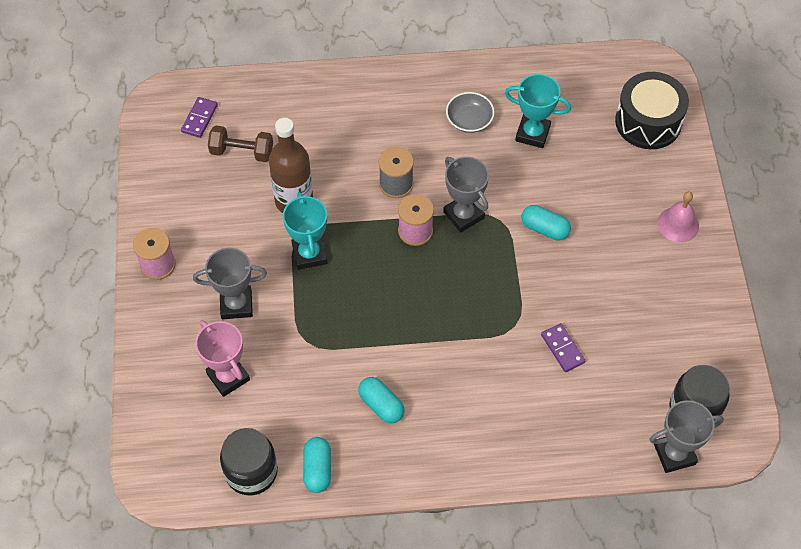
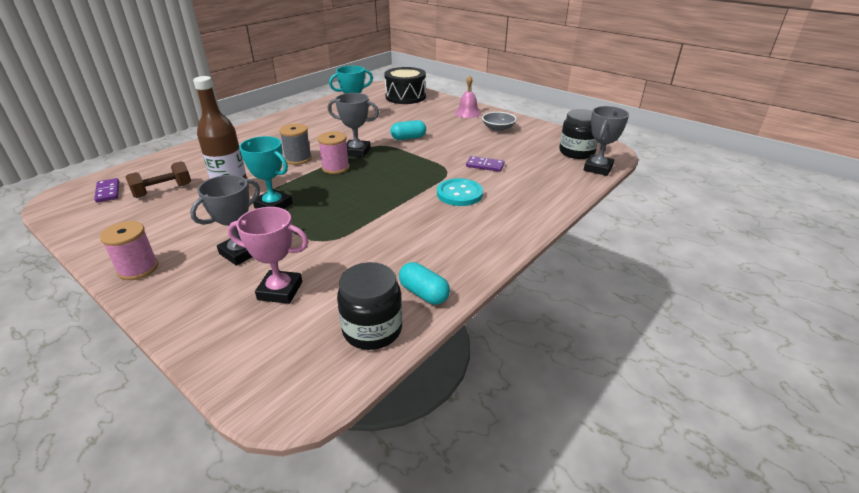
camera: 45 degrees left, 25 degrees down
turquoise capsule [358,377,405,423] -> none
grey bowl [446,92,495,133] -> grey bowl moved to [482,112,517,131]
none -> turquoise button [437,178,483,206]

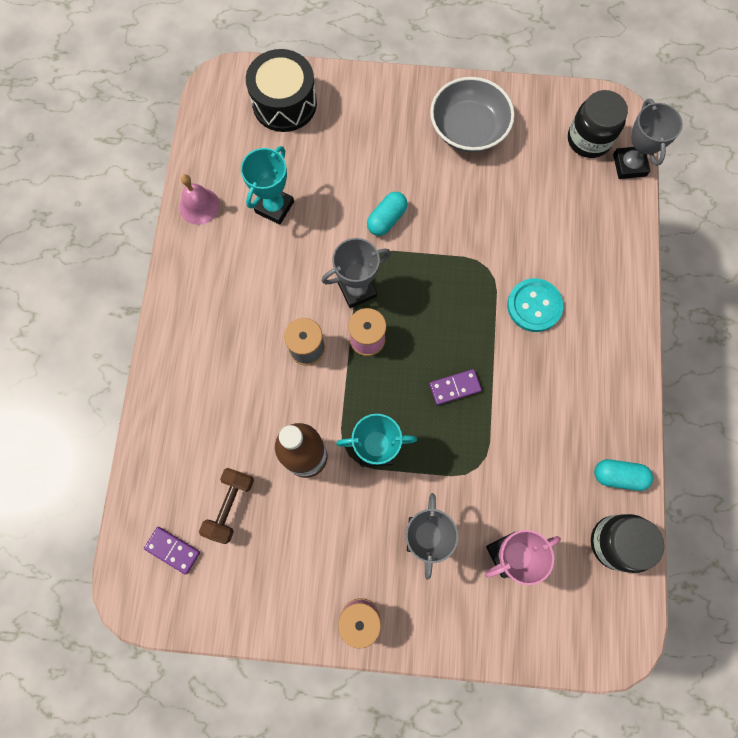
camera: 35 degrees left, 40 degrees up
pink bell [455,75,481,118] -> pink bell moved to [179,174,220,225]
purple domino [466,156,505,172] -> purple domino moved to [429,369,482,405]
grey bowl [482,112,517,131] -> grey bowl [430,77,515,152], size x1.70

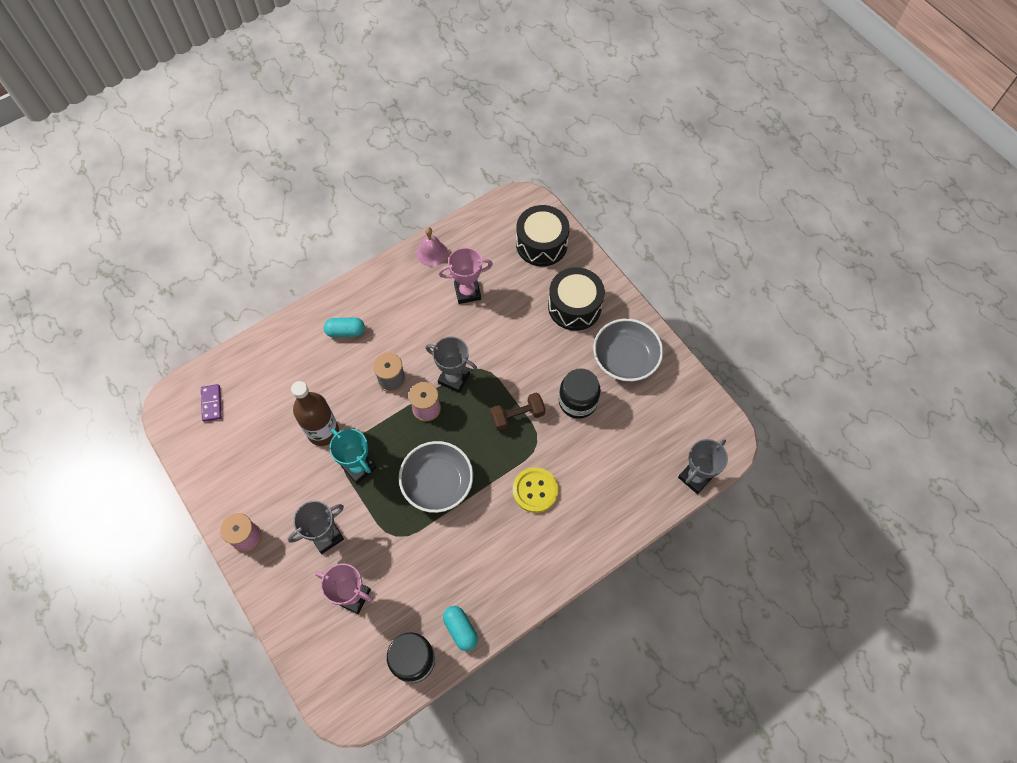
camera: 50 degrees right, 10 degrees down
brown dumbbell [199,468,254,544] -> brown dumbbell moved to [490,392,545,431]
turquoise trophy [241,146,294,225] -> pink trophy [439,247,493,304]
turquoise capsule [367,192,408,236] -> turquoise capsule moved to [324,317,365,337]
purple domino [429,369,482,405] -> grey bowl [399,441,473,513]
turquoise button [507,278,563,332] -> yellow button [513,467,558,513]
black jar [568,90,628,158] -> black jar moved to [559,368,601,419]
none -> black drum [548,267,605,331]

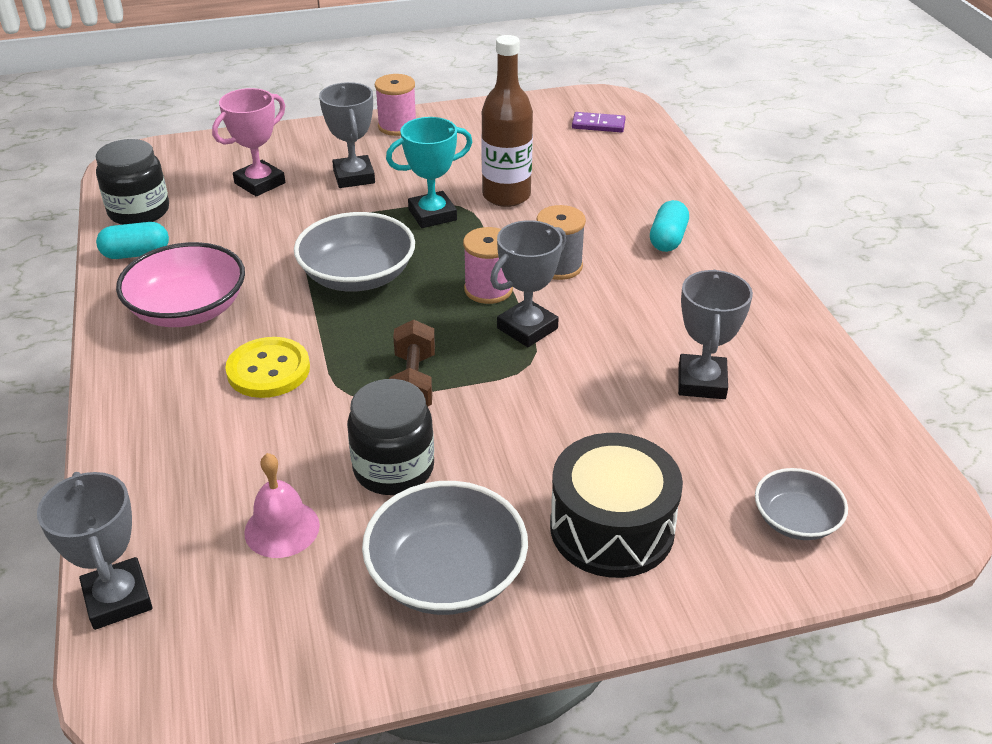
camera: 110 degrees right, 25 degrees down
pink bell [416,227,448,267] -> pink bell moved to [244,453,320,558]
pink trophy [439,247,493,304] -> grey trophy [678,270,753,399]
black drum [516,205,570,267] -> grey bowl [755,468,848,540]
none -> pink bowl [116,242,245,327]

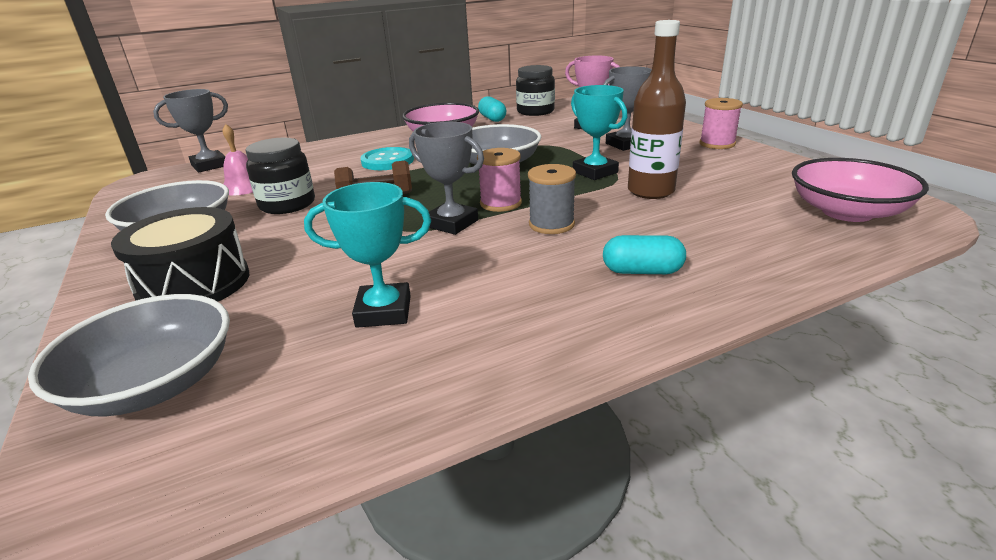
camera: 80 degrees right, 10 degrees down
yellow button [225,337,310,398] -> turquoise button [360,147,414,170]
purple domino [572,112,626,132] -> pink bowl [792,158,929,222]
grey trophy [678,270,753,399] -> turquoise trophy [304,182,431,328]
grey bowl [755,468,848,540] -> grey bowl [28,294,230,417], size x1.70

